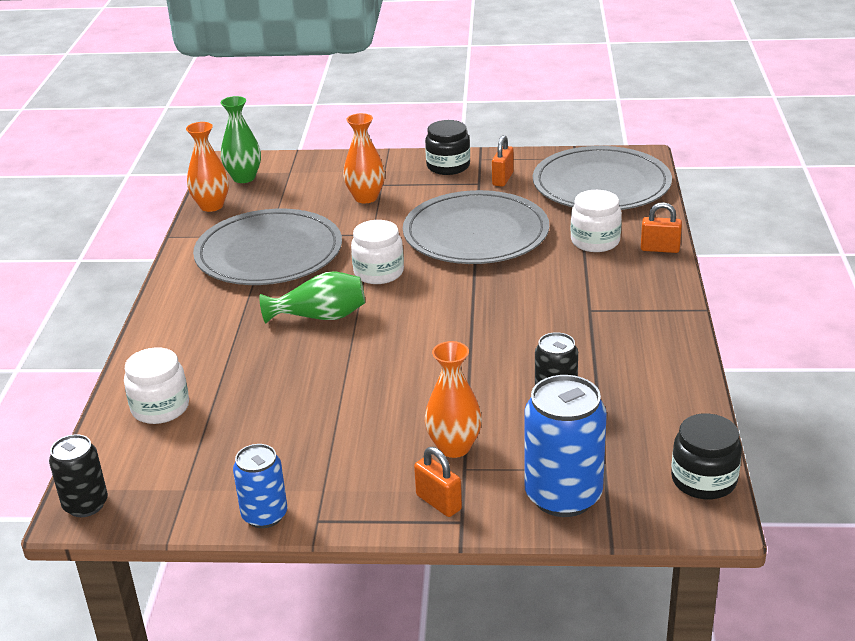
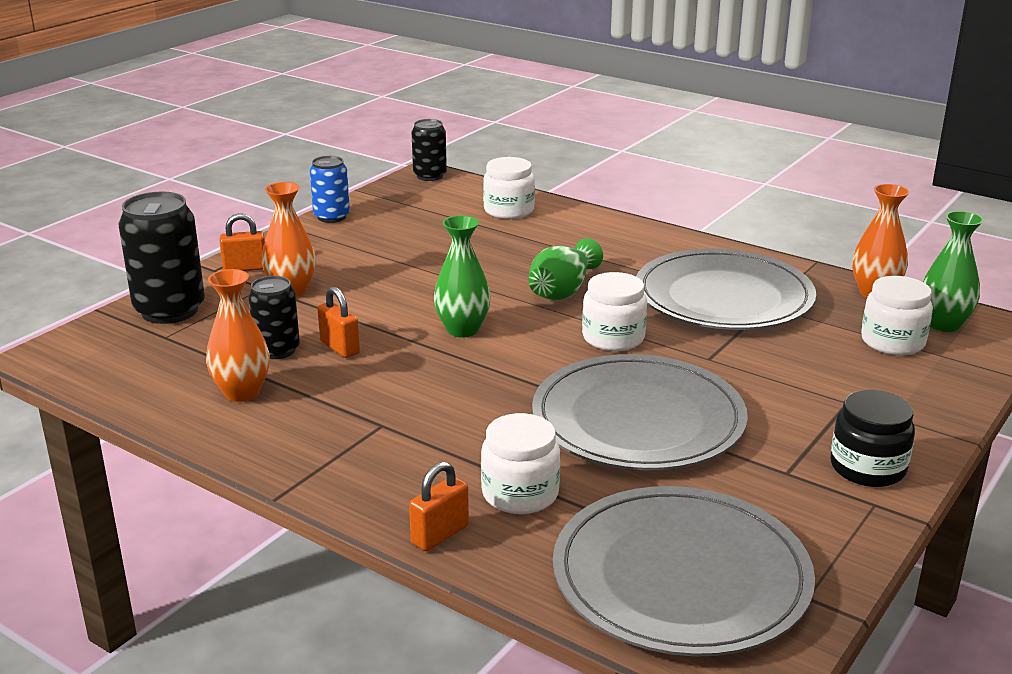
camera: 120 degrees right, 5 degrees down
orange vase [343,113,385,203] -> orange vase moved to [206,269,270,402]
orange padlock [492,135,514,187] -> orange padlock moved to [318,287,360,358]
blue can [524,375,607,517] -> black can [118,192,205,324]
black jar [671,413,742,499] -> none
none -> green vase [434,215,491,338]
none -> white jar [861,276,933,355]

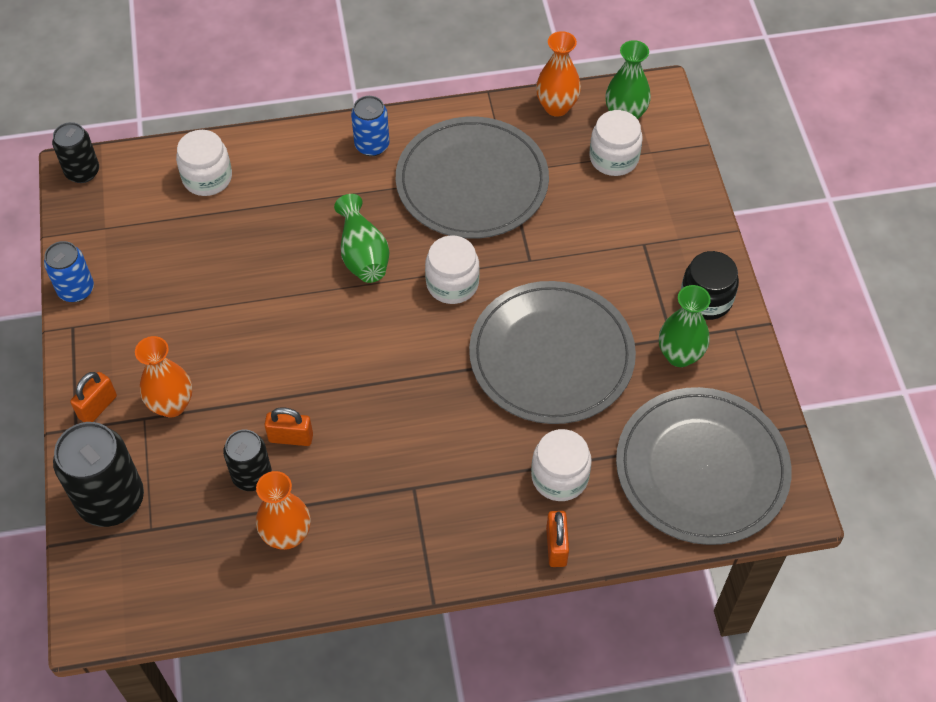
camera: 45 degrees left, 30 degrees up
green vase [434,215,491,338] -> green vase moved to [659,285,711,367]
none -> blue can [351,96,389,156]

